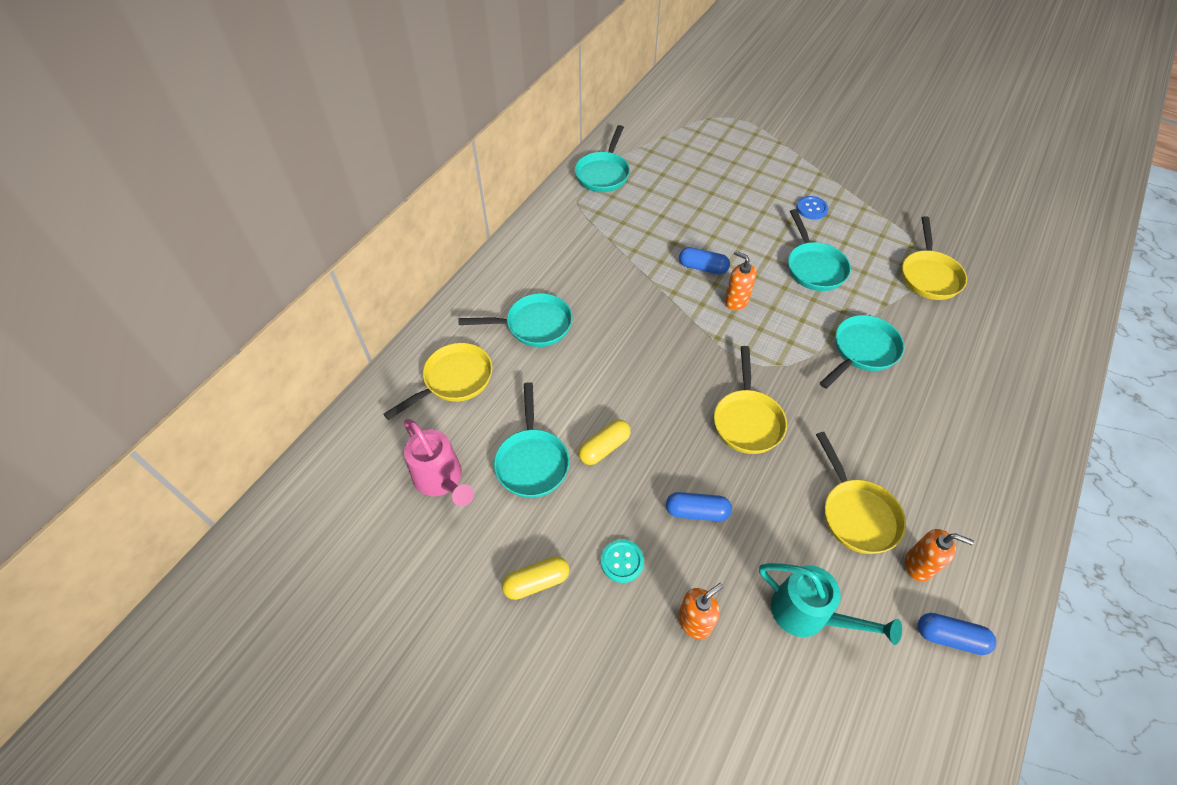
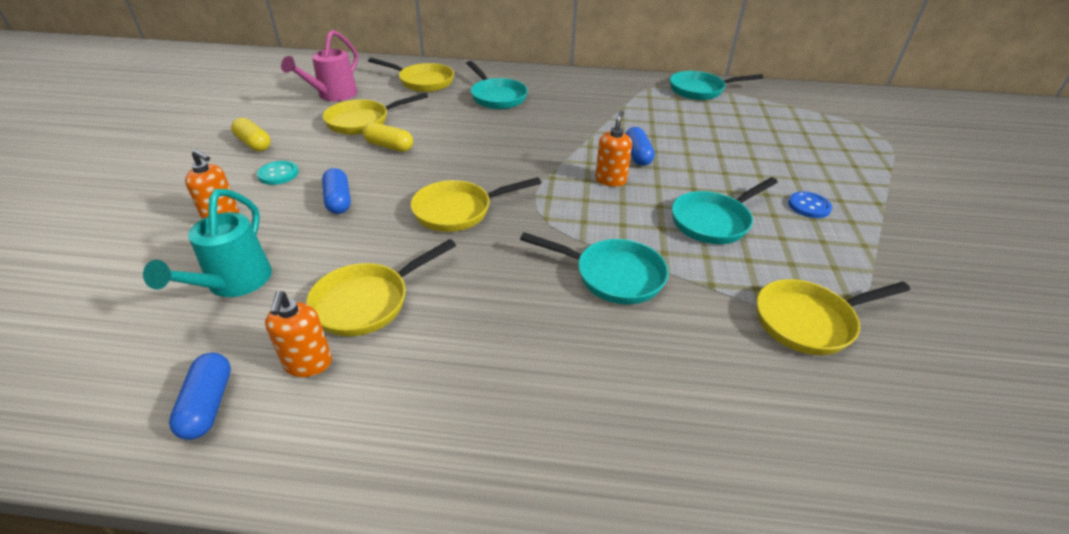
camera: 65 degrees right, 15 degrees down
turquoise pan [494,382,570,498] -> yellow pan [323,93,428,135]

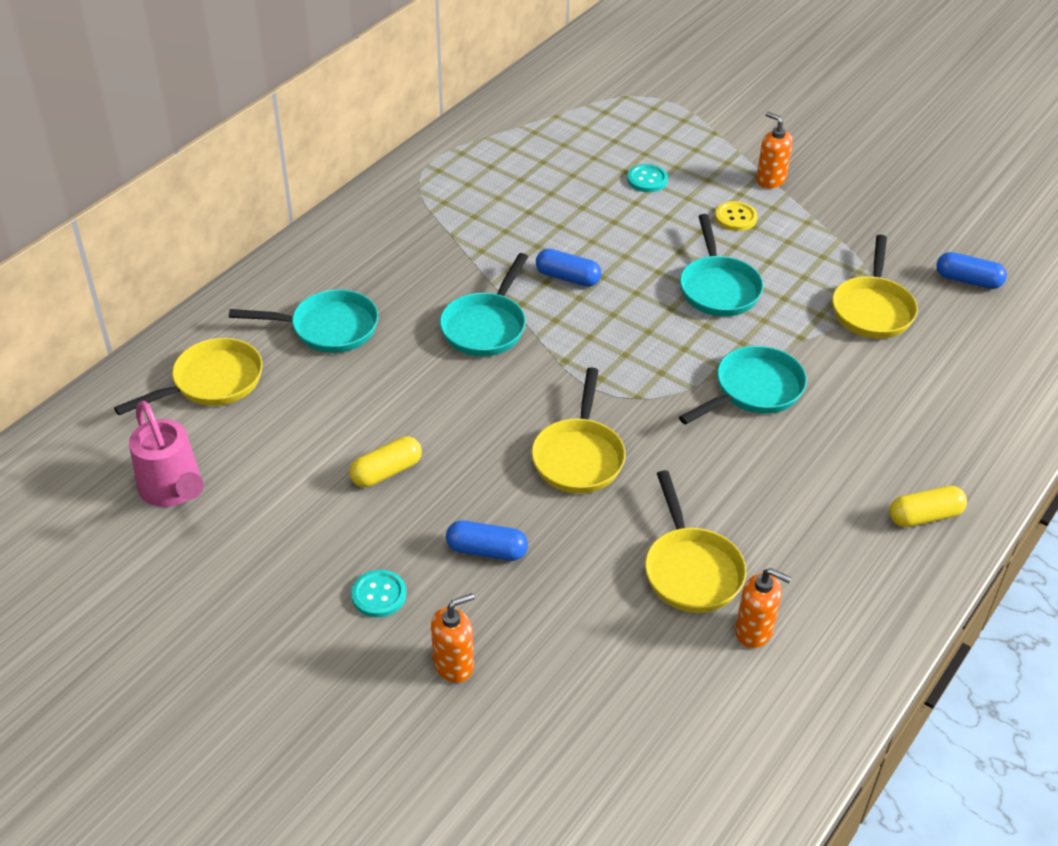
camera: 60 degrees left, 5 degrees up
turquoise watering can [143,189,272,297] -> none
blue capsule [169,353,231,440] -> blue capsule moved to [936,252,1007,289]
yellow capsule [231,118,271,151] -> yellow capsule moved to [889,486,967,527]
yellow pan [323,93,428,135] -> none
orange soap dispenser [595,111,632,187] -> orange soap dispenser moved to [756,112,793,188]
turquoise pan [670,71,763,100] -> turquoise pan moved to [440,253,528,356]
blue button [788,191,832,218] -> yellow button [715,201,758,231]
none -> turquoise button [627,164,668,192]

